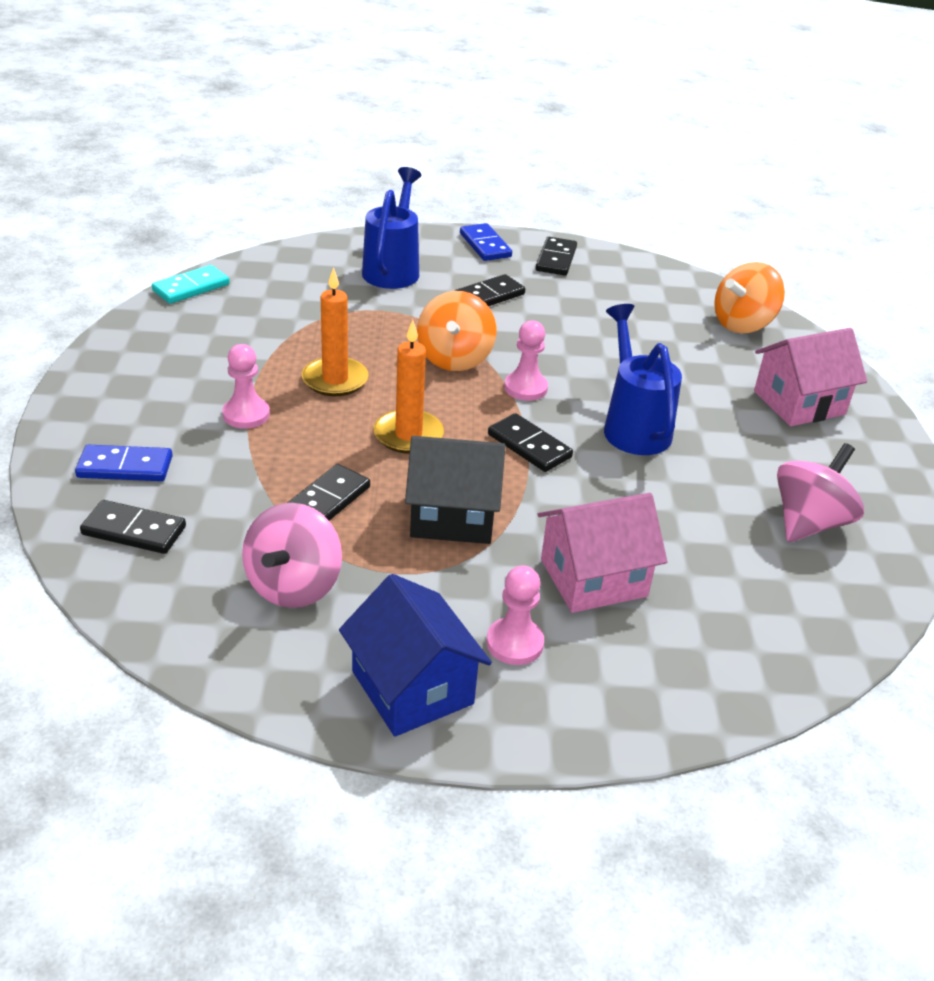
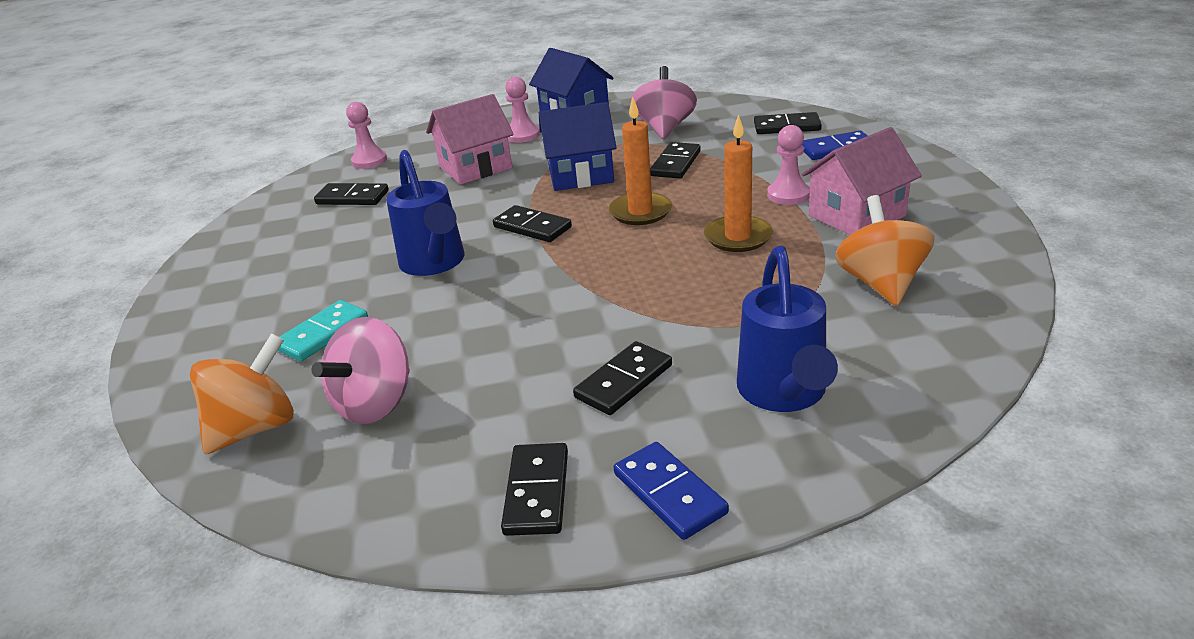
camera: 175 degrees right, 5 degrees down
turquoise domino [152,265,230,304] -> turquoise domino moved to [278,300,368,362]
black house [405,436,505,544] -> blue house [539,102,617,191]
orange spinning top [417,291,497,371] -> orange spinning top moved to [835,195,934,306]
pink pawn [504,320,548,401] -> pink pawn moved to [346,102,387,169]
pink house [754,328,867,426] -> pink house moved to [801,127,922,235]
pink spinning top [777,443,864,542] -> pink spinning top moved to [311,317,410,424]
none -> black domino [314,183,389,205]

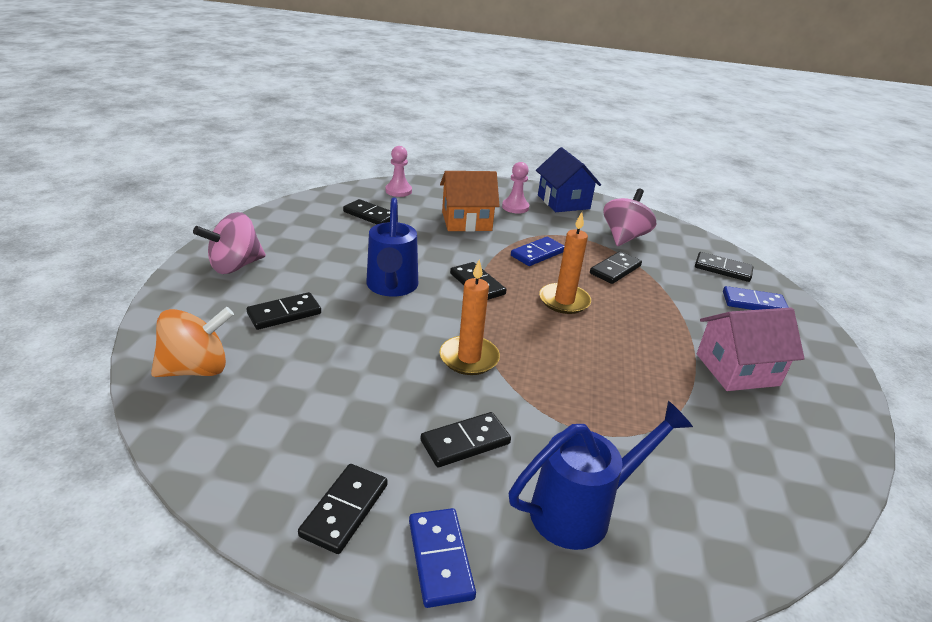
camera: 15 degrees right, 0 degrees up
turquoise domino [278,300,368,362] -> black domino [246,292,321,330]
pink spinning top [311,317,410,424] -> pink spinning top moved to [193,212,266,274]
pink house [426,94,514,185] -> orange house [440,171,500,232]
blue house [539,102,617,191] -> blue domino [511,237,564,266]
orange candle [704,114,773,252] -> orange candle moved to [440,260,500,375]
blue watering can [737,246,838,412] -> blue watering can turned 135 degrees counterclockwise [509,401,693,550]
pink pawn [767,125,810,205] -> none
orange spinning top [835,195,934,306] -> none

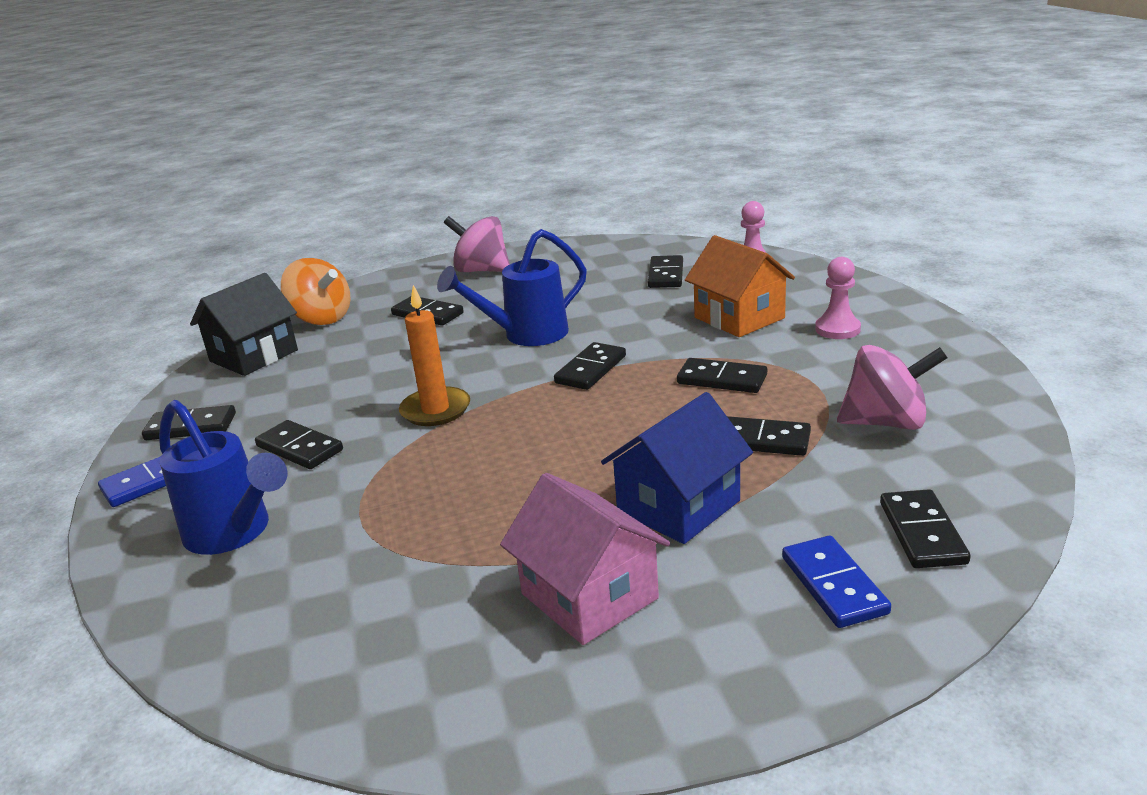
camera: 70 degrees right, 5 degrees down
blue domino [511,237,564,266] -> black domino [677,358,767,393]
blue house [536,147,601,212] -> blue house moved to [601,392,753,544]
orange candle [539,212,591,314] -> none
none -> black house [190,273,298,376]

